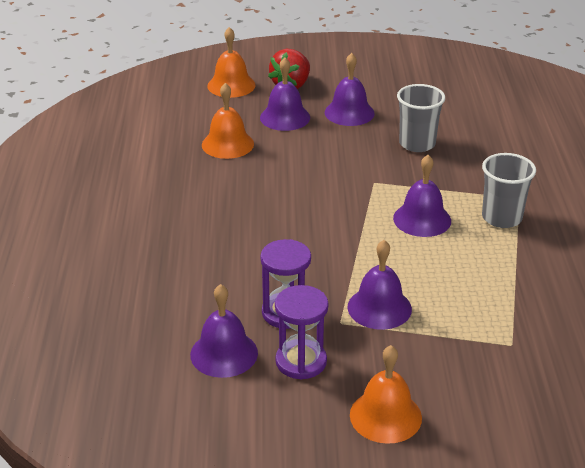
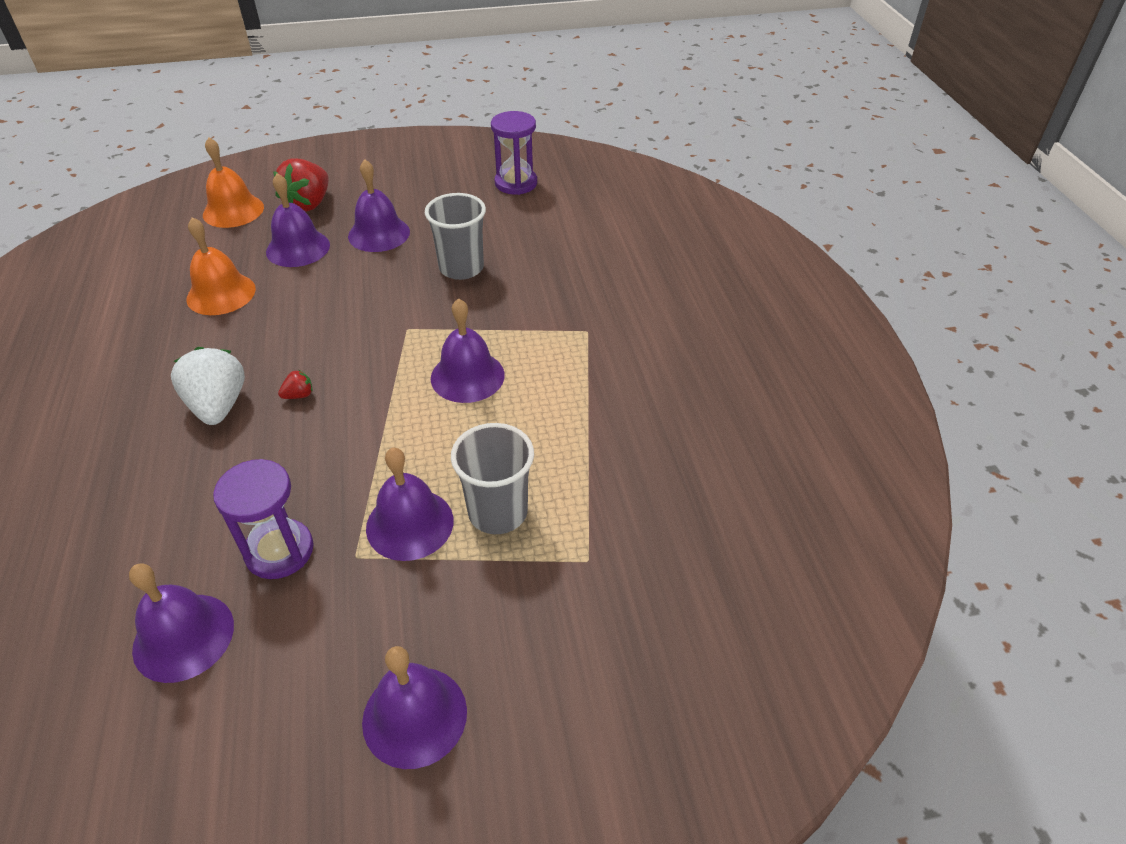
camera: 10 degrees left, 10 degrees up
purple hourglass [275,285,328,380] -> purple hourglass moved to [491,111,537,195]
orange bell [350,345,422,444] -> purple bell [362,646,467,769]
grey cup [482,153,536,228] -> grey cup moved to [451,423,534,534]
none -> white strawberry [171,347,245,425]
none -> red strawberry [278,370,312,399]

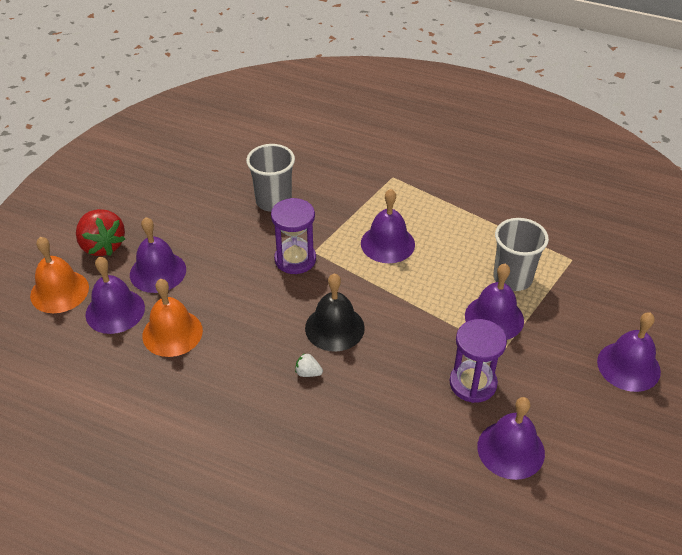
camera: 55 degrees left, 0 degrees up
white strawberry [171,347,245,425] -> white strawberry [295,353,323,377], size x0.44
red strawberry [278,370,312,399] -> black bell [305,273,365,352]
purple bell [348,159,410,252] -> purple bell moved to [85,256,145,334]
purple hourglass [491,111,537,195] -> purple hourglass moved to [271,198,316,274]

